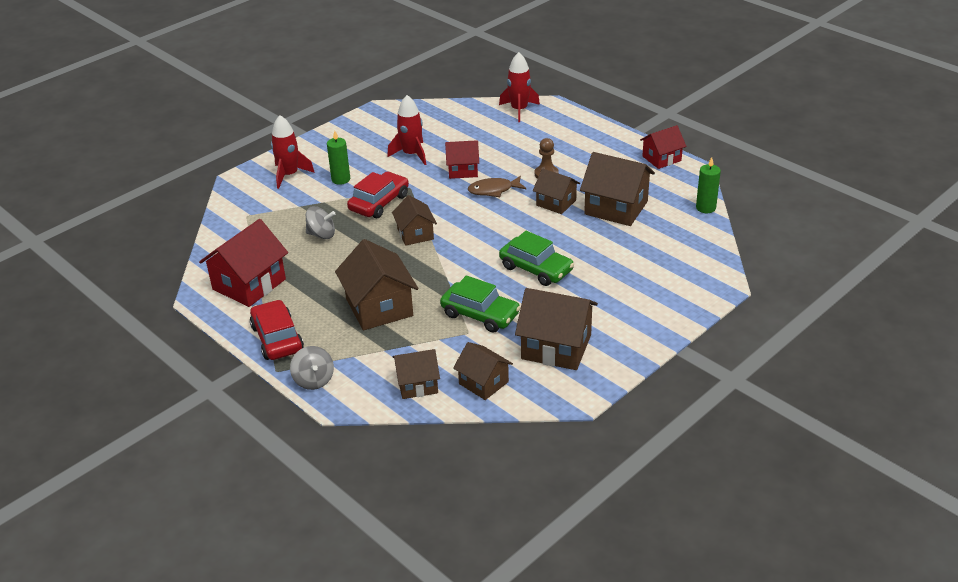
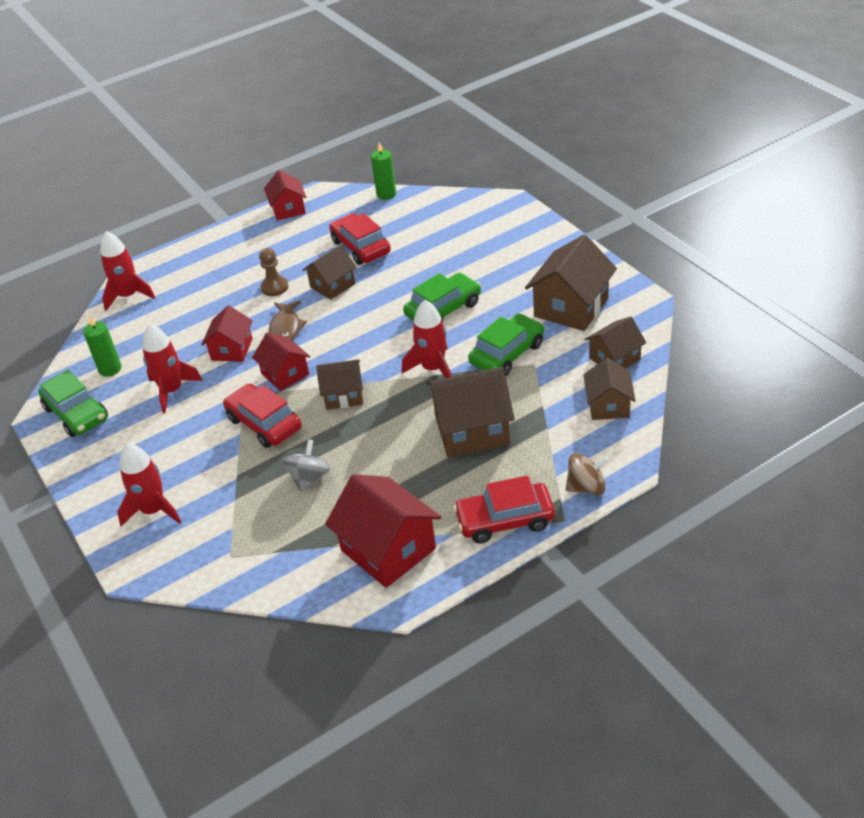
camera: 75 degrees left, 5 degrees up
grey spinning top [290,346,334,390] -> brown spinning top [566,453,609,495]
green candle [327,131,350,185] -> green candle moved to [83,315,122,377]
brown house [580,152,655,226] -> red car [329,213,391,265]
none -> green car [38,369,108,437]
none -> red house [252,333,310,391]
none -> red rocket [402,300,452,378]

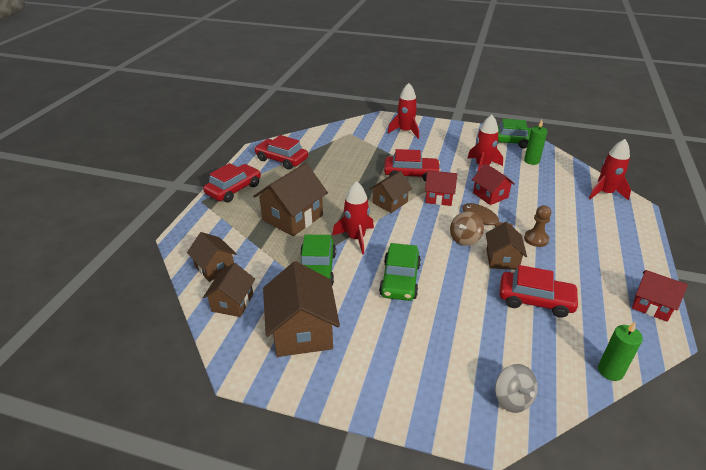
camera: 135 degrees right, 5 degrees down
grey spinning top [282,439,330,492] -> grey spinning top moved to [495,364,538,413]
red house [325,474,441,588] -> red car [254,135,308,169]
brown spinning top [566,453,609,495] -> brown spinning top moved to [450,211,484,246]

